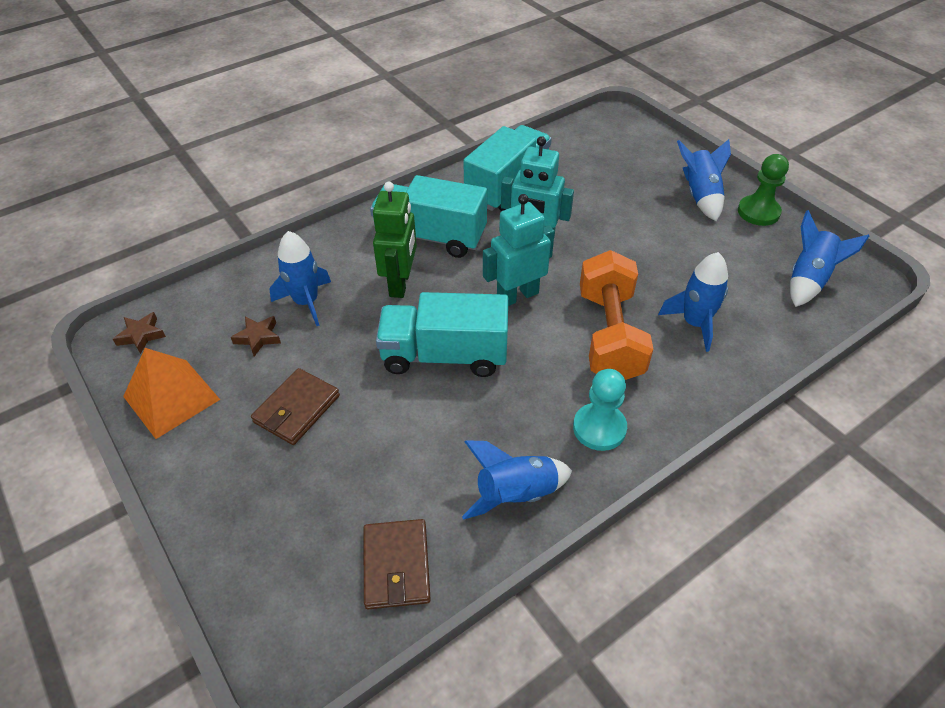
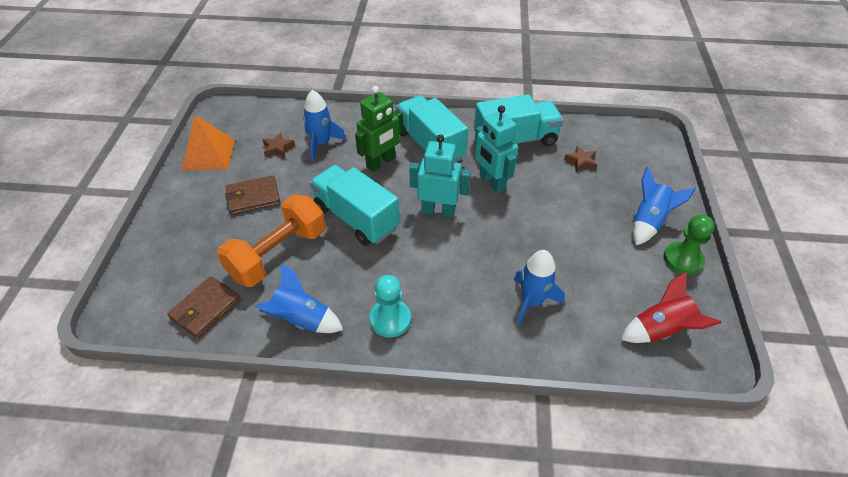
camera: 40 degrees right, 0 degrees up
brown star [113,312,166,354] -> brown star moved to [564,146,597,172]
orange dumbbell [580,250,653,380] -> orange dumbbell moved to [217,194,326,287]
blue rocket [790,210,869,307] -> red rocket [621,272,721,343]

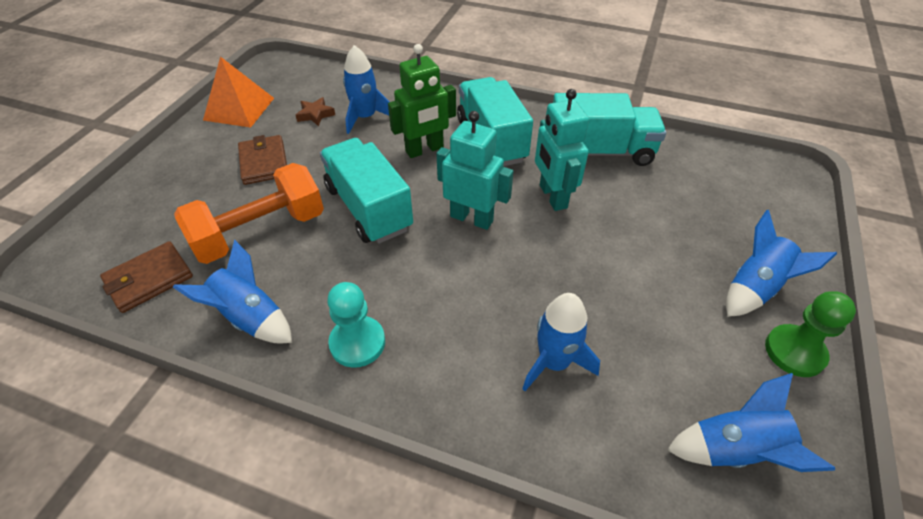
camera: 15 degrees right, 0 degrees up
brown wallet [225,175,280,215] -> brown wallet turned 75 degrees clockwise [238,135,287,185]
brown star [564,146,597,172] -> none
red rocket [621,272,721,343] -> blue rocket [667,373,835,472]

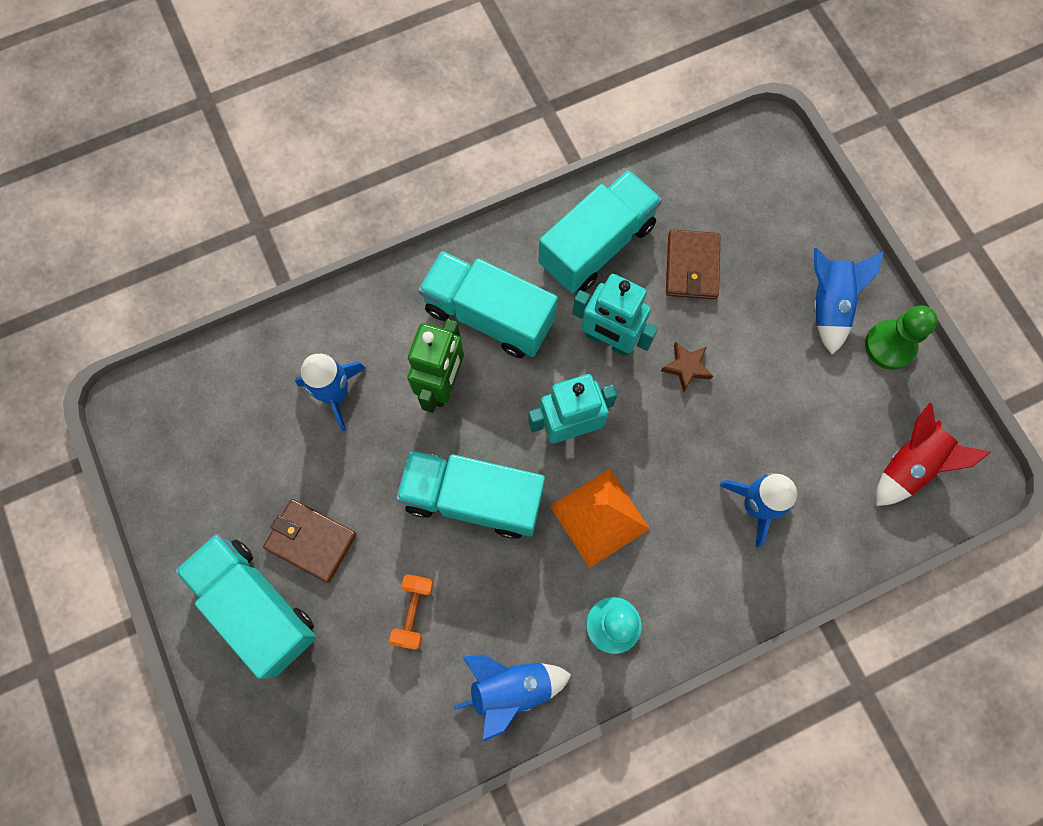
camera: 45 degrees left, 25 degrees up
brown wallet [100,241,193,313] -> brown wallet moved to [666,229,720,299]
orange dumbbell [174,163,324,264] -> orange dumbbell [389,574,434,650], size x0.47
orange pyramid [203,57,274,128] -> orange pyramid moved to [550,469,650,568]
brown star [296,97,335,126] -> brown star moved to [661,342,713,392]
blue rocket [667,373,835,472] -> red rocket [876,402,991,506]
none -> turquoise truck [175,534,316,679]

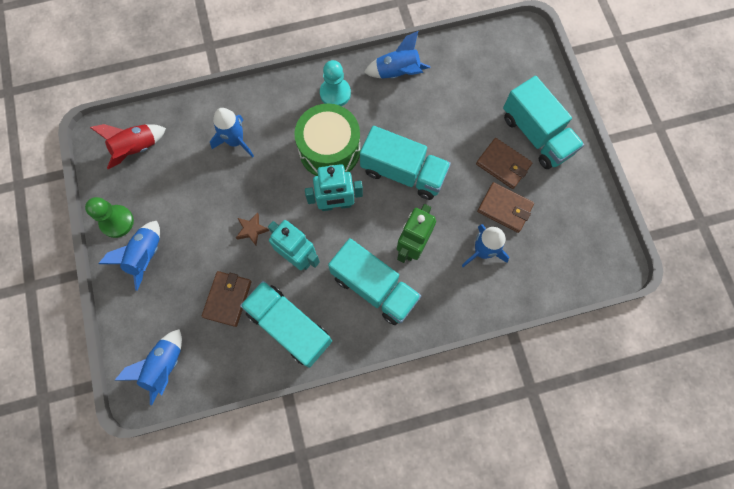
camera: 170 degrees left, 0 degrees up
orange dumbbell [389,574,434,650] -> none
turquoise truck [538,170,662,293] -> turquoise truck turned 75 degrees clockwise [240,281,332,368]
orange pyramid [550,469,650,568] -> green drum [294,103,360,176]
none -> blue rocket [114,329,182,405]
none -> brown wallet [477,182,534,233]

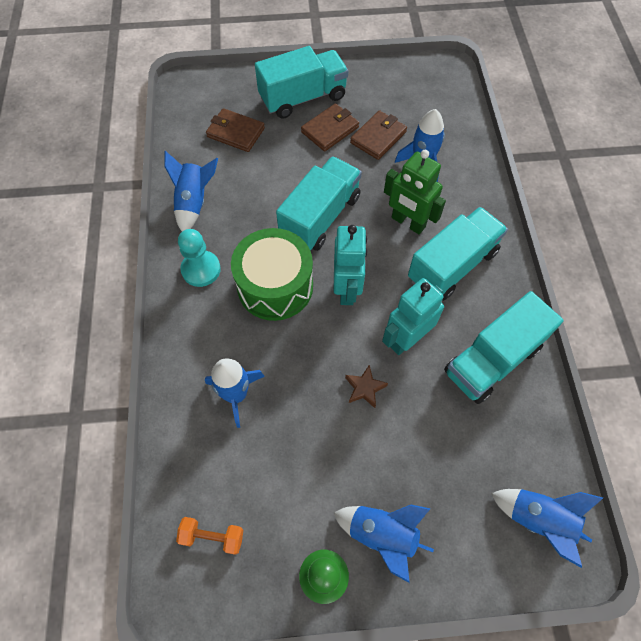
camera: 80 degrees left, 10 degrees down
red rocket [90,124,166,169] -> orange dumbbell [176,517,243,555]
brown wallet [202,271,252,327] -> brown wallet moved to [206,108,265,152]

